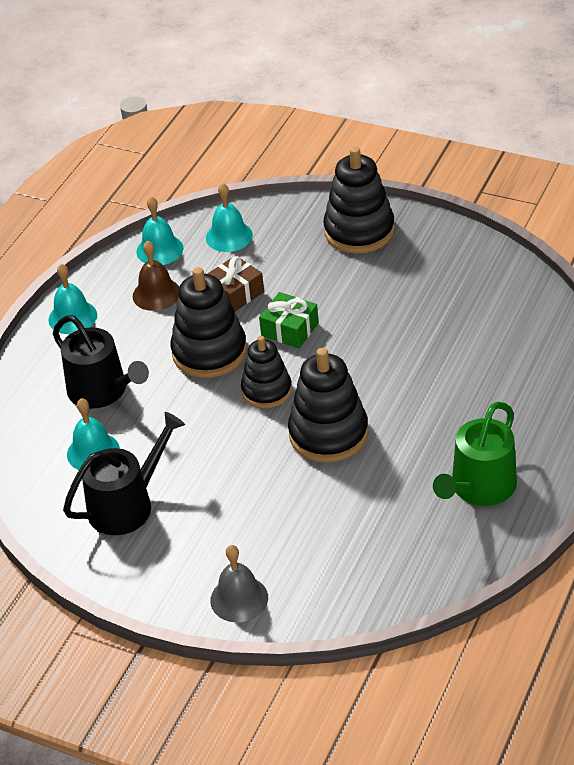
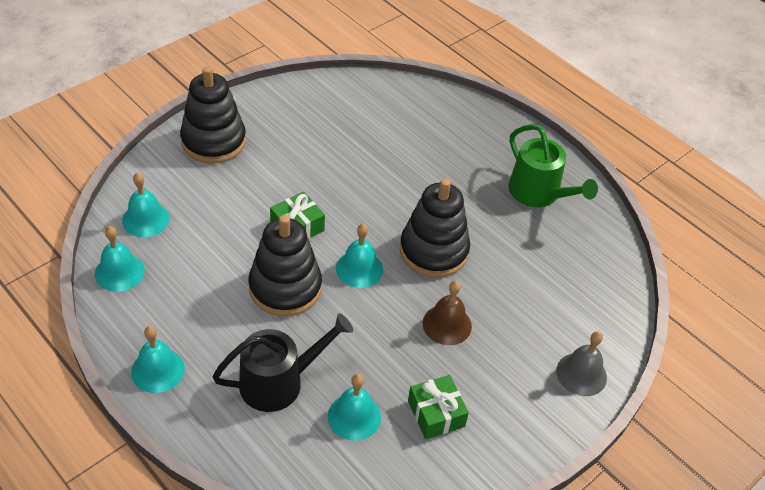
camera: 75 degrees left, 5 degrees up
black watering can [63,412,185,535] -> green gift [408,375,469,439]
brown bell [133,240,179,311] -> brown bell moved to [423,281,472,345]
brown gift [207,255,264,311] -> none
black stacking toy [241,336,292,408] -> turquoise bell [336,224,383,288]

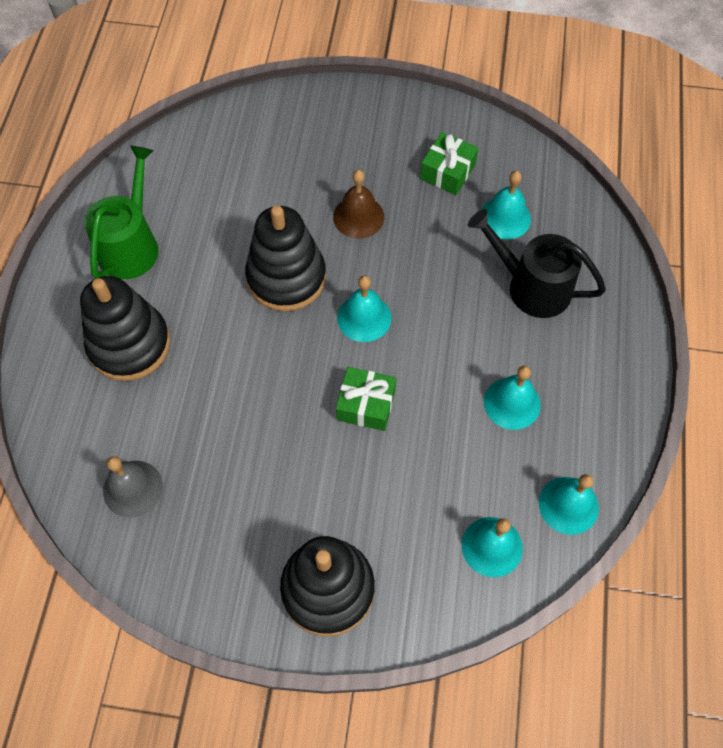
camera: 125 degrees left, 15 degrees up
turquoise bell [131,326,185,393] -> turquoise bell moved to [484,366,541,430]
black stacking toy [249,215,322,316] -> black stacking toy moved to [80,276,170,381]
grey bell [556,331,607,396] -> grey bell moved to [103,456,163,518]

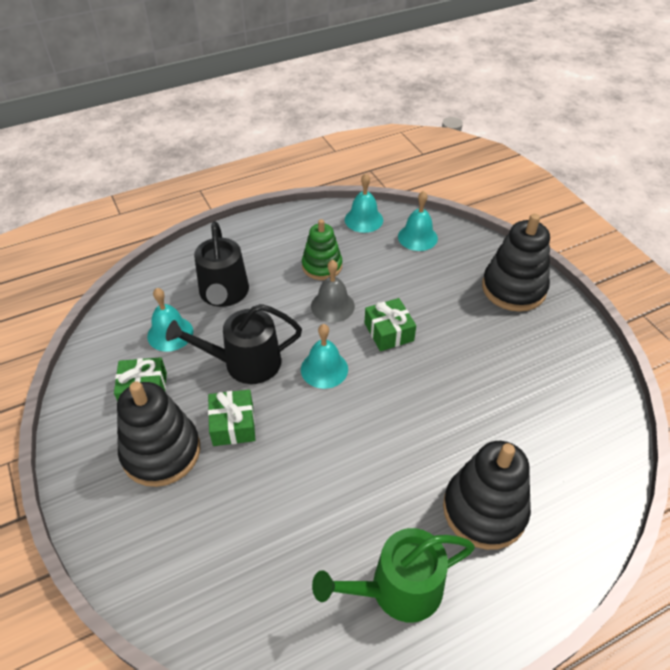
camera: 125 degrees left, 15 degrees down
grey bell [103,456,163,518] -> grey bell moved to [311,260,355,323]
black stacking toy [245,206,326,312] -> black stacking toy moved to [117,381,200,487]
brown bell [333,170,384,239] -> green gift [208,389,255,446]
turquoise bell [484,366,541,430] -> green stacking toy [302,219,342,280]
none -> black watering can [166,304,302,384]

